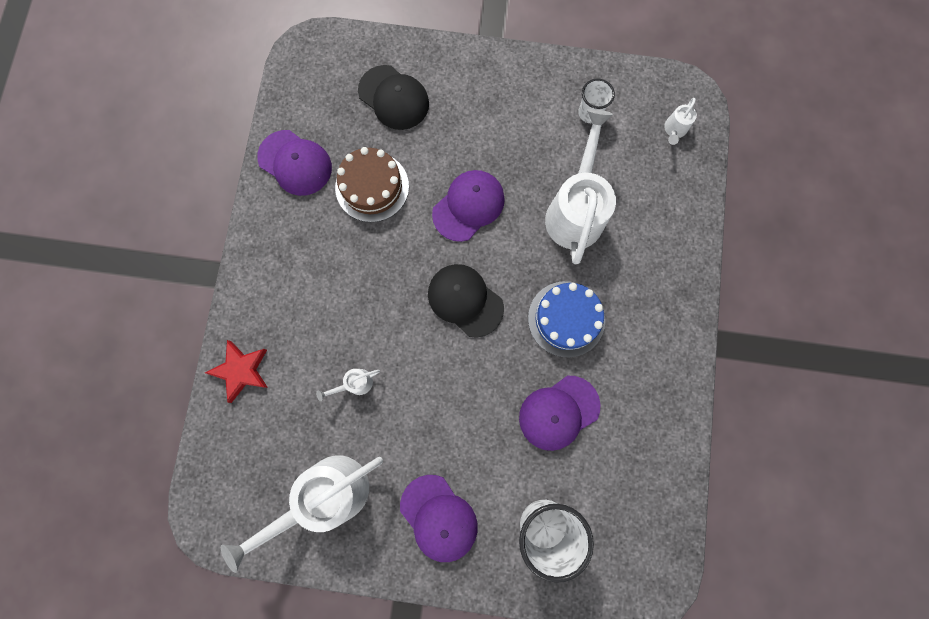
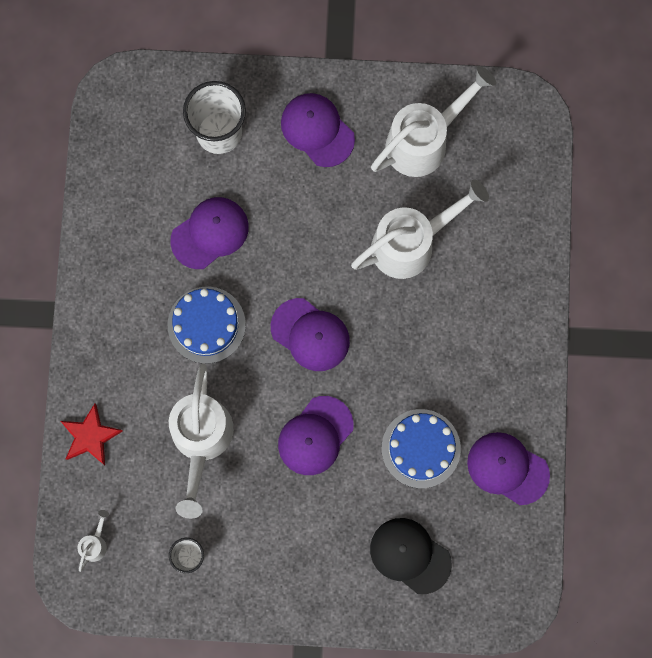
camera: 175 degrees right, 0 degrees up
red star [205,340,268,403] -> red star moved to [61,404,123,465]
white watering can [316,369,380,401] -> white watering can [351,179,489,279], size x2.39
brown cake [335,147,409,222] -> blue cake [381,409,461,488]
black cap [428,264,504,338] -> purple cap [271,298,350,371]

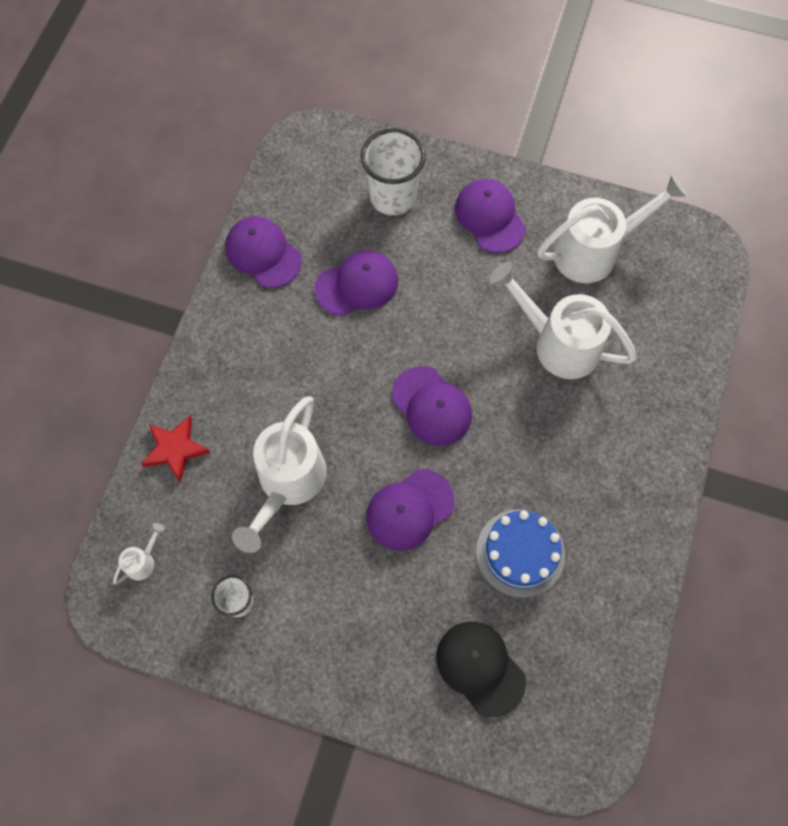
camera: 15 degrees right, 10 degrees down
blue cake [168,287,246,364] -> none
white watering can [351,179,489,279] -> white watering can turned 135 degrees counterclockwise [490,262,637,379]
purple cap [467,432,550,505] -> purple cap moved to [225,216,302,288]

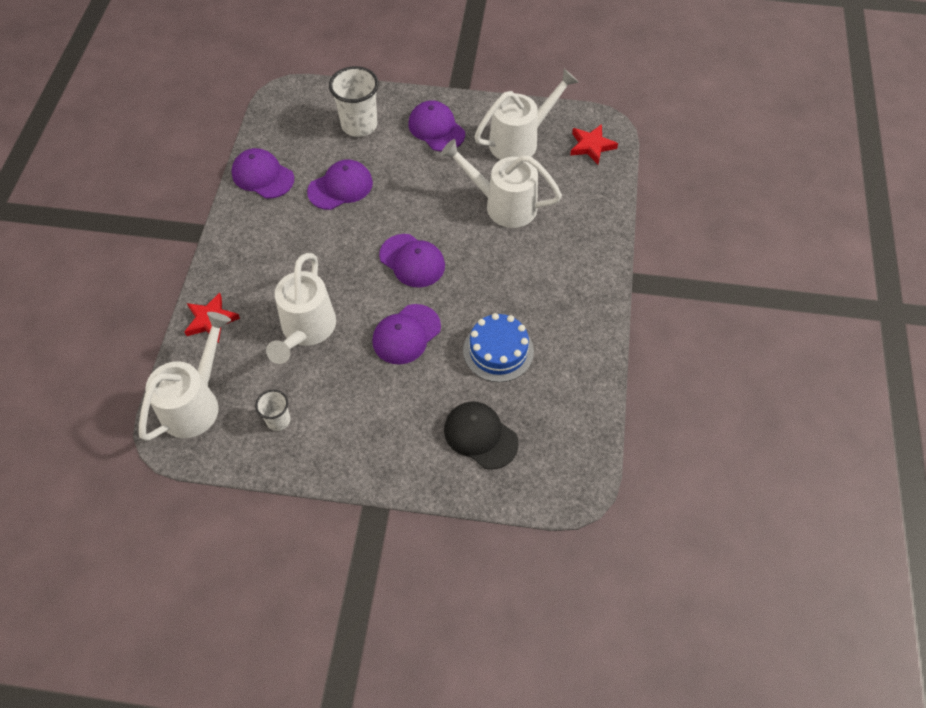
camera: 10 degrees left, 10 degrees down
white watering can [113,523,164,584] -> white watering can [139,312,231,441], size x2.39
none -> red star [570,124,618,164]

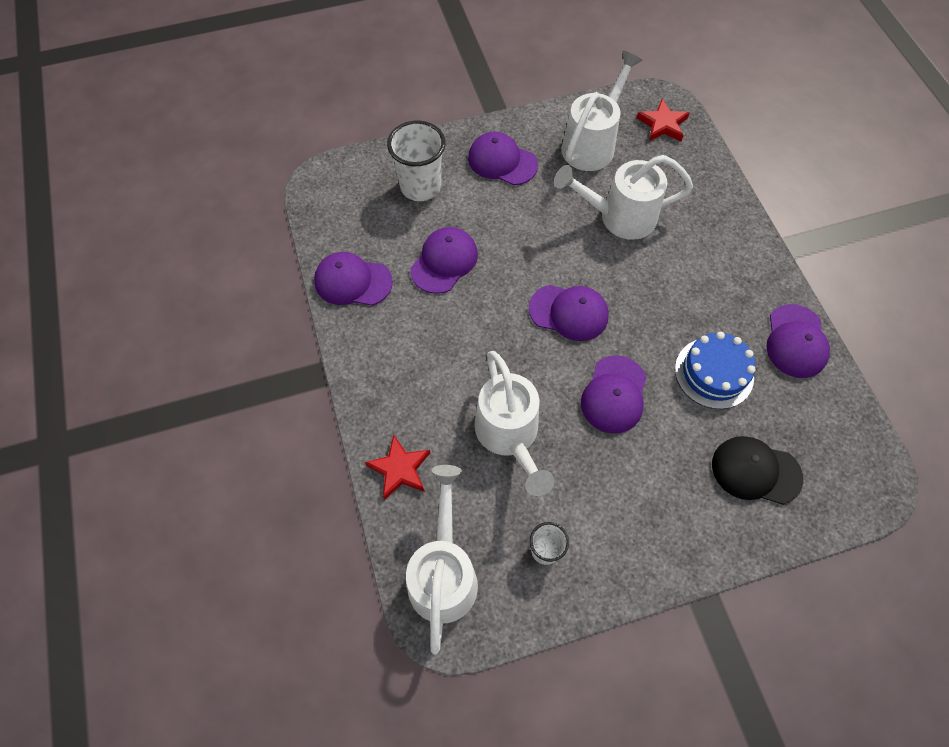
camera: 25 degrees left, 5 degrees up
none -> purple cap [766,304,830,378]

